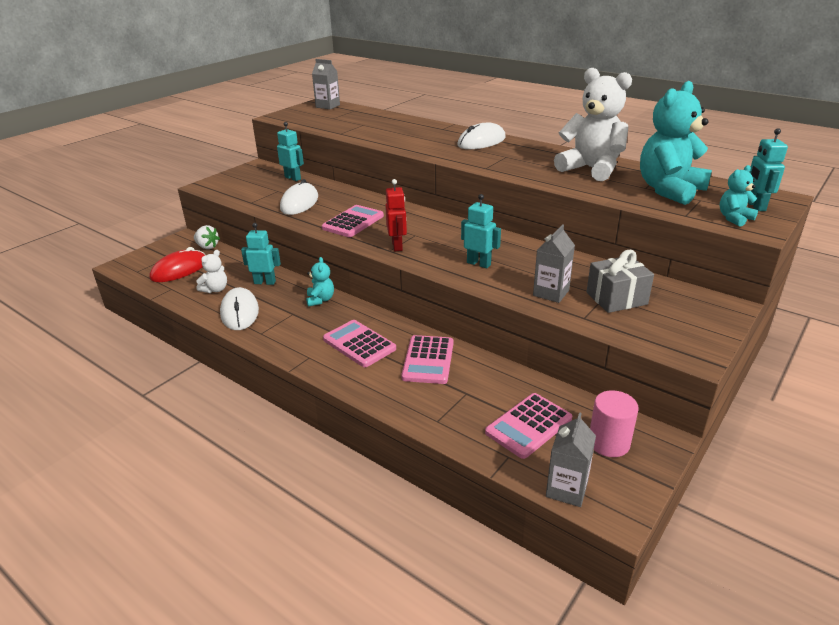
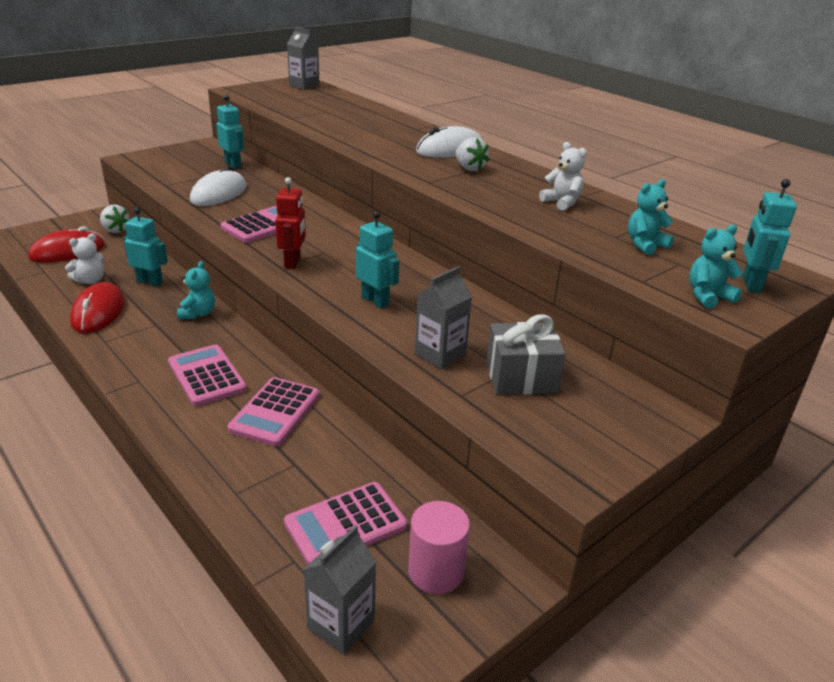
camera: 10 degrees right, 0 degrees up
white mouse [220,287,259,330] -> red mouse [70,282,125,333]
white teddy bear [554,68,632,181] -> white teddy bear [539,142,587,211], size x0.47
turquoise teddy bear [640,81,712,205] -> turquoise teddy bear [628,179,674,255], size x0.47
none -> white strawberry [455,137,489,171]

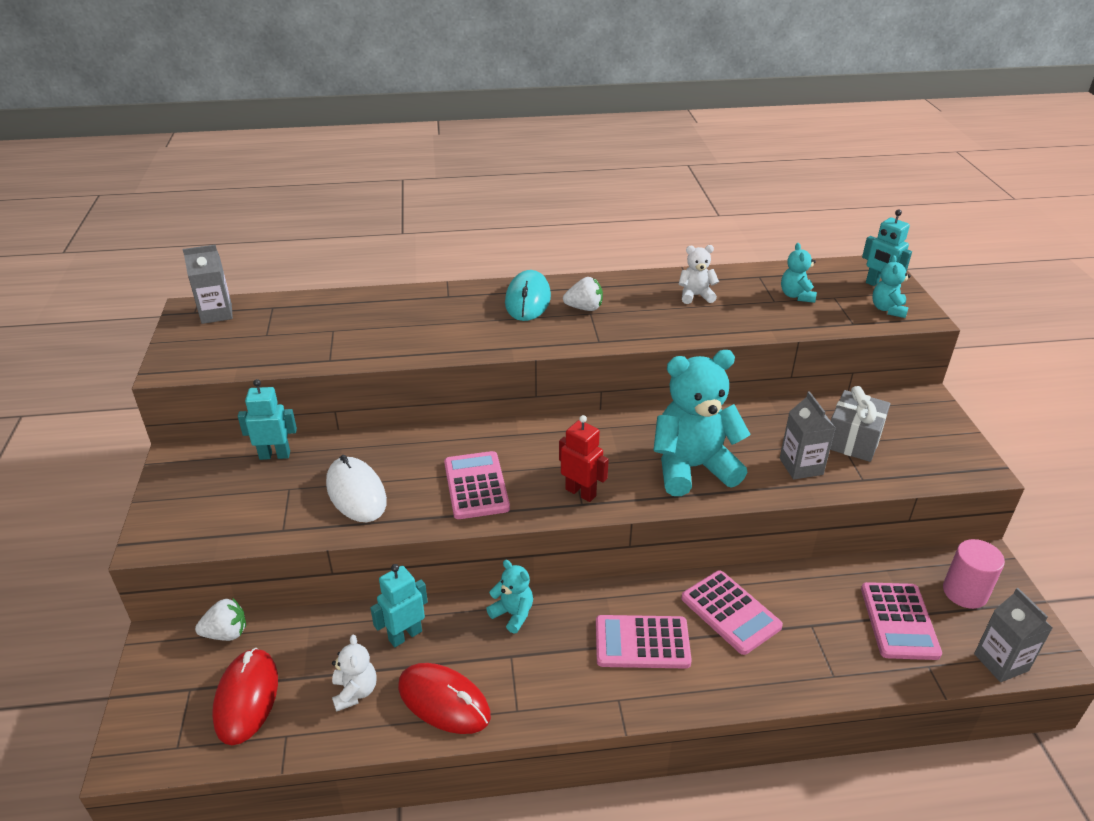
camera: 55 degrees left, 5 degrees up
turquoise robot [356,211,399,309] -> turquoise teddy bear [653,350,751,496]
white mouse [416,126,484,158] -> turquoise mouse [505,270,551,321]

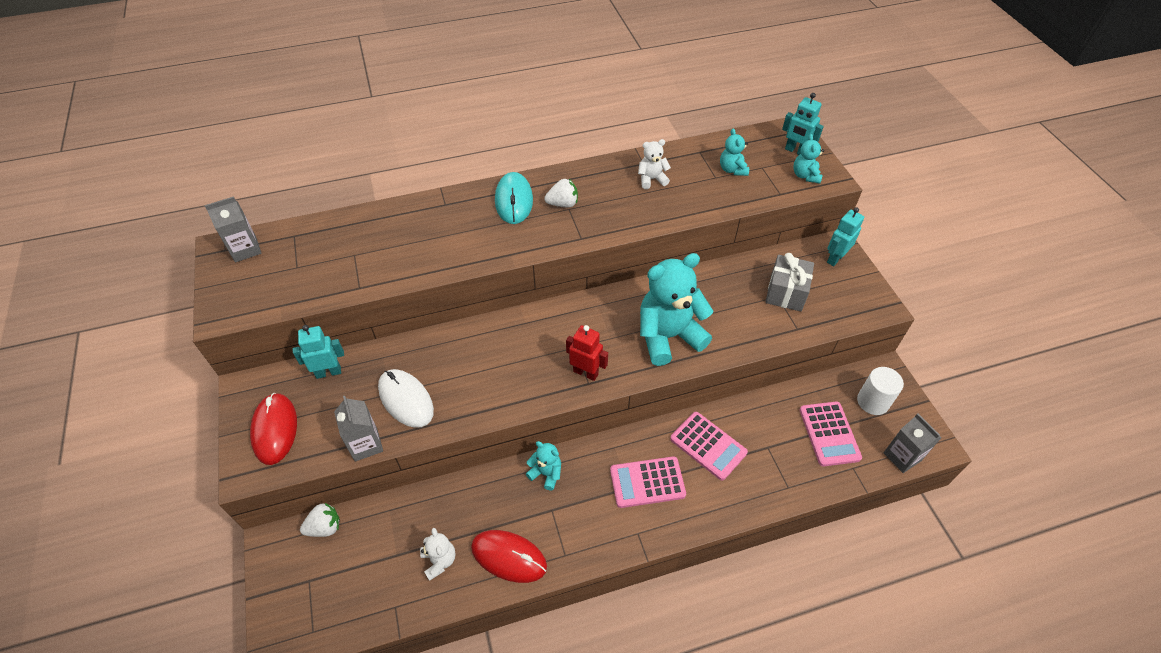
camera: 10 degrees left, 15 degrees up
red mouse [212,648,278,745] -> red mouse moved to [250,393,297,465]
turquoise robot [370,564,428,647] -> turquoise robot moved to [827,207,864,266]
pink calculator [444,451,510,519] -> none
grey carton [780,391,835,480] -> grey carton moved to [334,396,383,462]
pink cylinder [943,539,1005,609] -> white cylinder [857,367,904,415]

